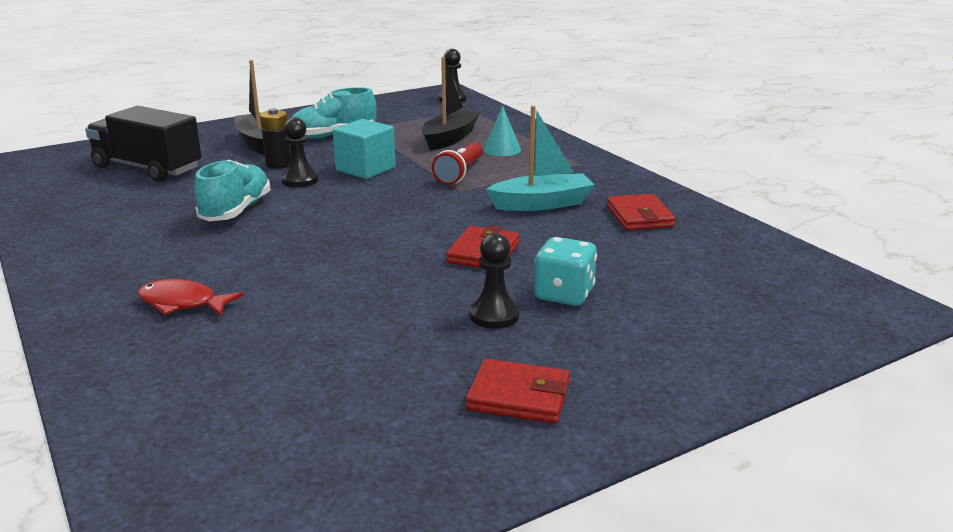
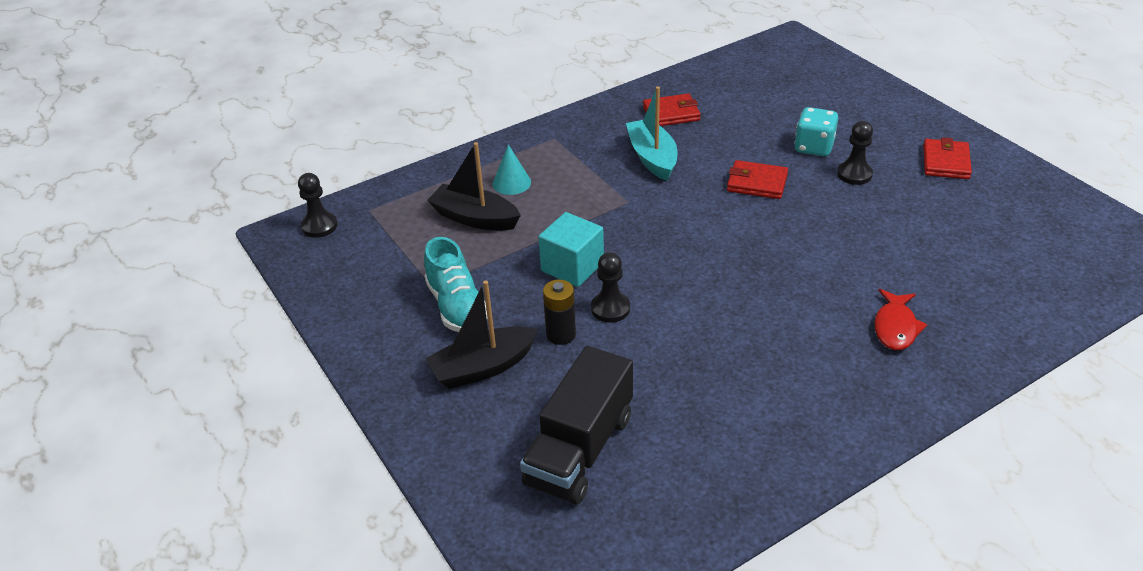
camera: 90 degrees left, 15 degrees up
turquoise shoe [194,160,271,221] -> none
red flashlight [432,142,483,185] -> none

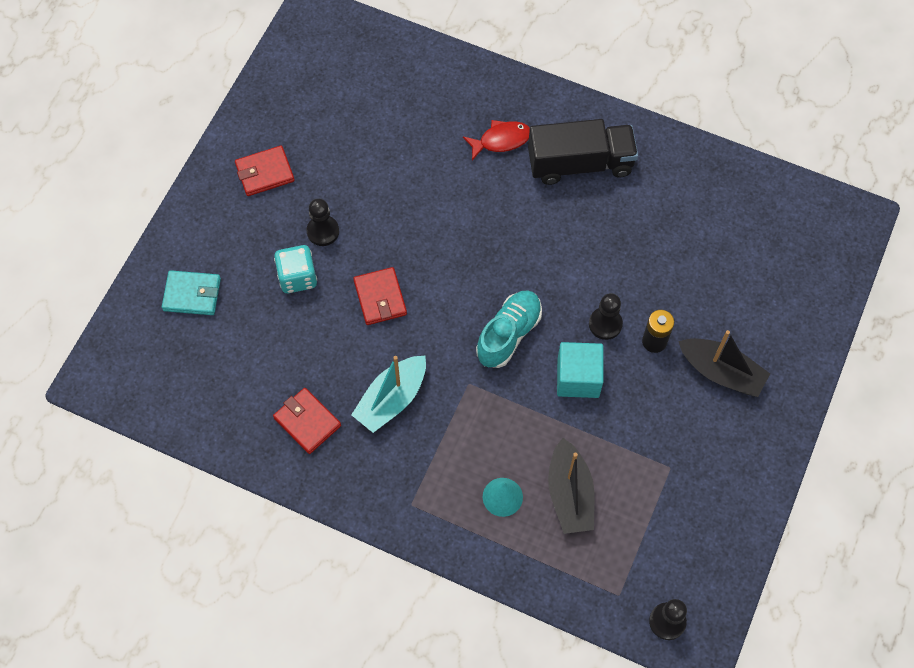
camera: 125 degrees left, 25 degrees up
turquoise shoe [424,237,488,332] -> turquoise shoe moved to [476,290,542,368]
black truck [520,346,633,505] -> black truck moved to [528,119,638,185]
none -> turquoise wallet [162,270,221,315]

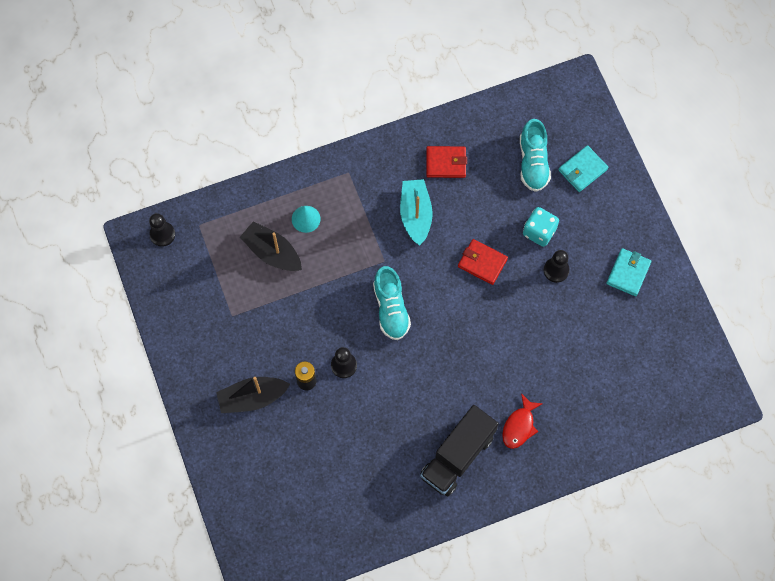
camera: 135 degrees right, 5 degrees up
red wallet [235,146,295,196] -> turquoise wallet [606,248,651,296]
turquoise cube [557,342,603,398] -> none
none -> turquoise shoe [520,119,551,192]

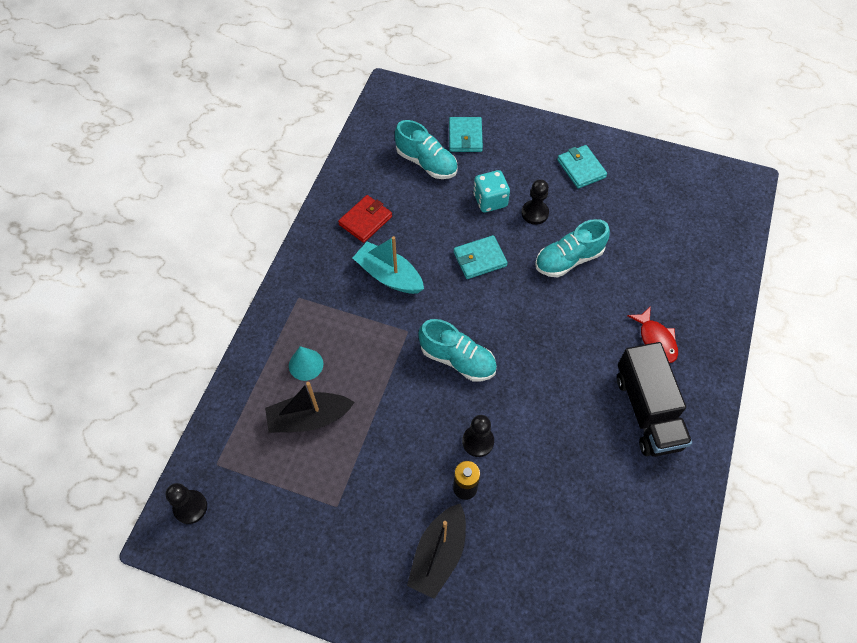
camera: 50 degrees left, 10 degrees down
red wallet [458,239,508,285] -> turquoise wallet [453,235,508,279]
none -> turquoise shoe [535,219,610,278]

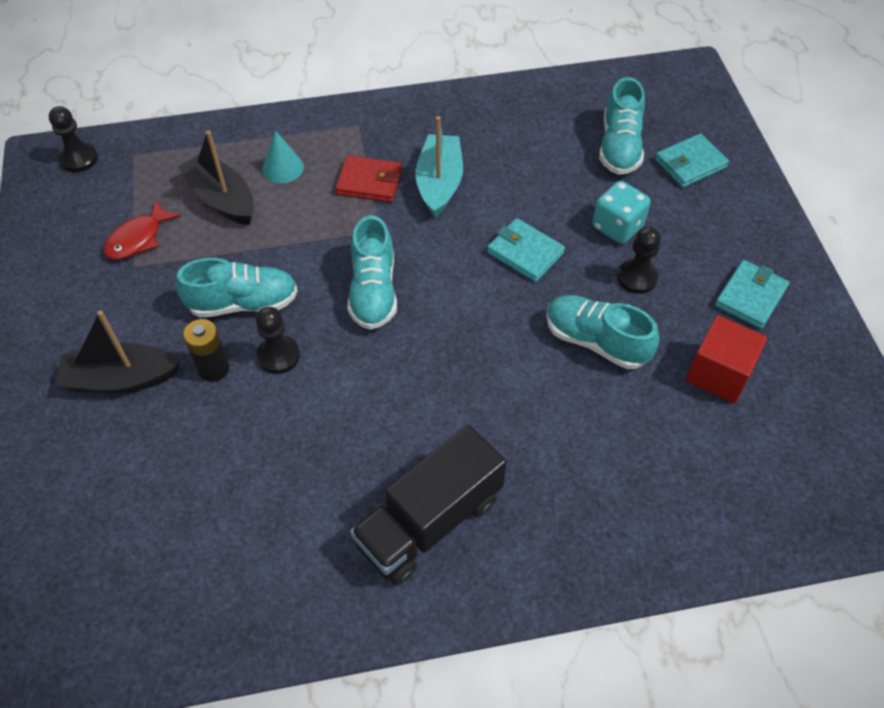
camera: 60 degrees right, 5 degrees down
red wallet [338,195,392,243] -> red wallet moved to [335,156,402,202]
red fish [627,306,678,363] -> red fish moved to [104,200,181,260]
none -> turquoise shoe [176,258,298,318]
none -> red cube [686,315,767,403]

